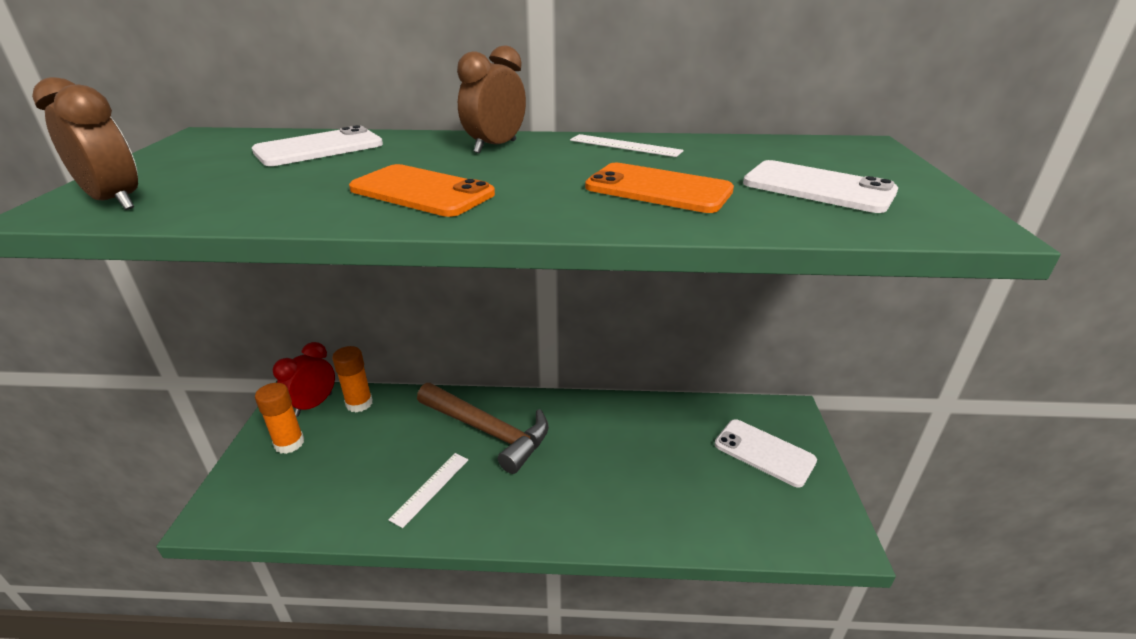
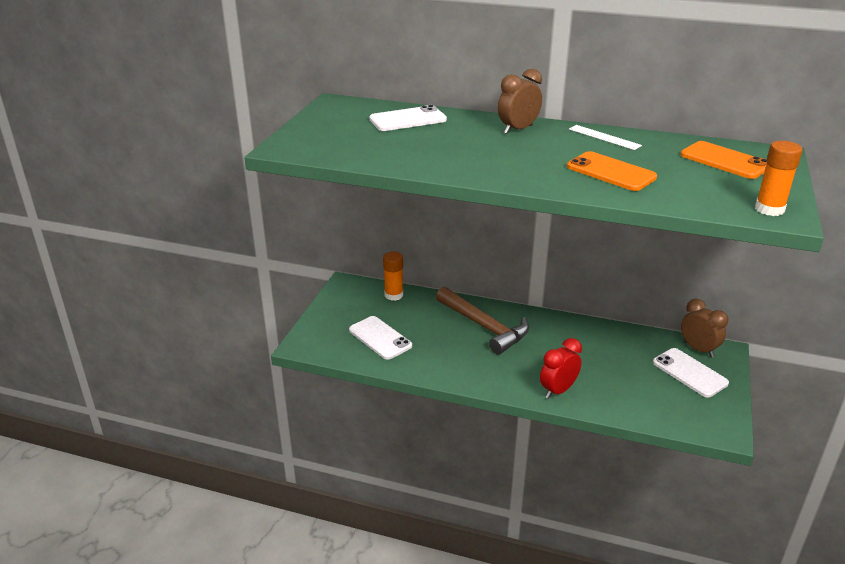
camera: 15 degrees right, 0 degrees up
brown clock [32,77,138,210] -> brown clock moved to [681,299,728,358]
orange glue stick [255,383,304,454] -> orange glue stick moved to [755,141,803,216]
red clock [273,342,335,417] -> red clock moved to [540,338,582,399]
orange phone [349,164,495,217] -> orange phone moved to [680,141,767,179]
white ruler [388,453,469,528] -> none
white phone [743,160,898,213] -> white phone moved to [349,316,412,360]

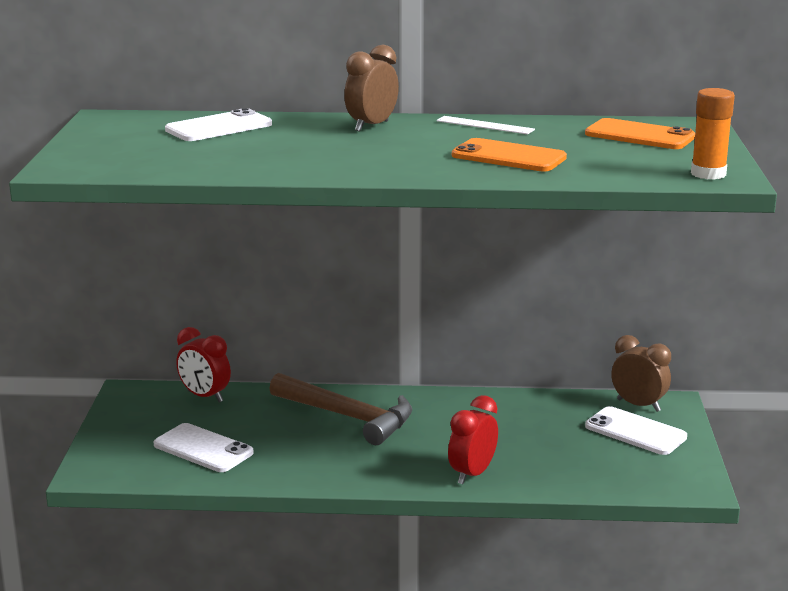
camera: 15 degrees left, 10 degrees down
orange glue stick [383,252,403,301] -> red clock [176,327,231,402]

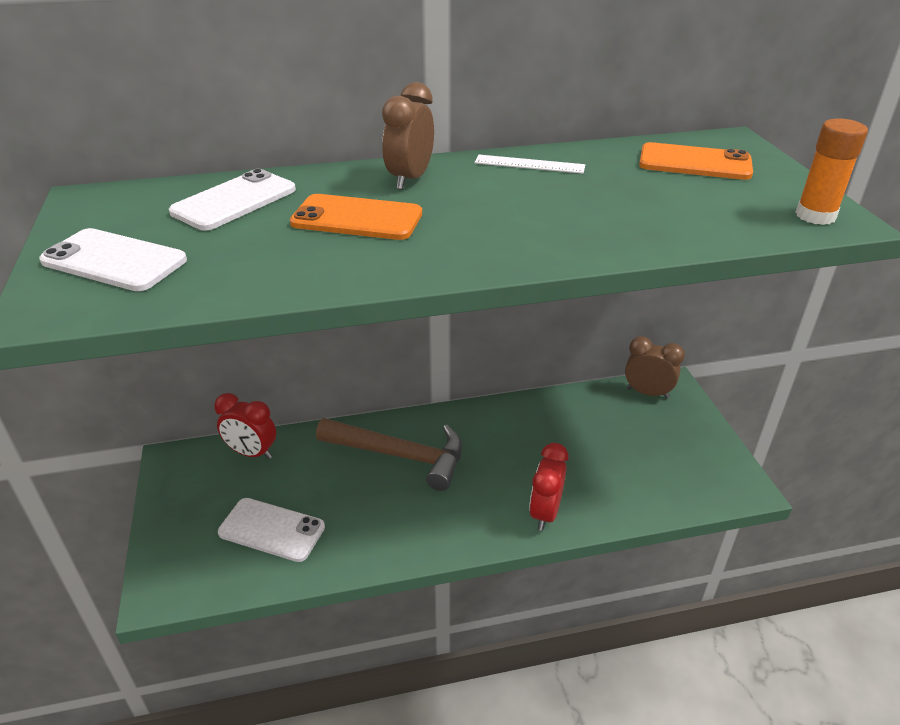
camera: 15 degrees left, 15 degrees up
orange phone [452,138,567,171] -> orange phone moved to [290,194,422,240]
white phone [585,406,687,455] -> white phone moved to [39,228,187,291]

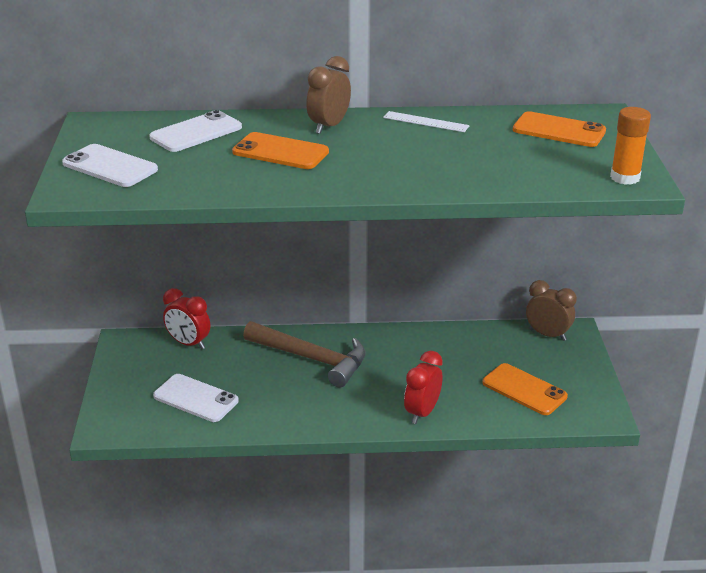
camera: 10 degrees right, 5 degrees down
none -> orange phone [482,363,568,415]

